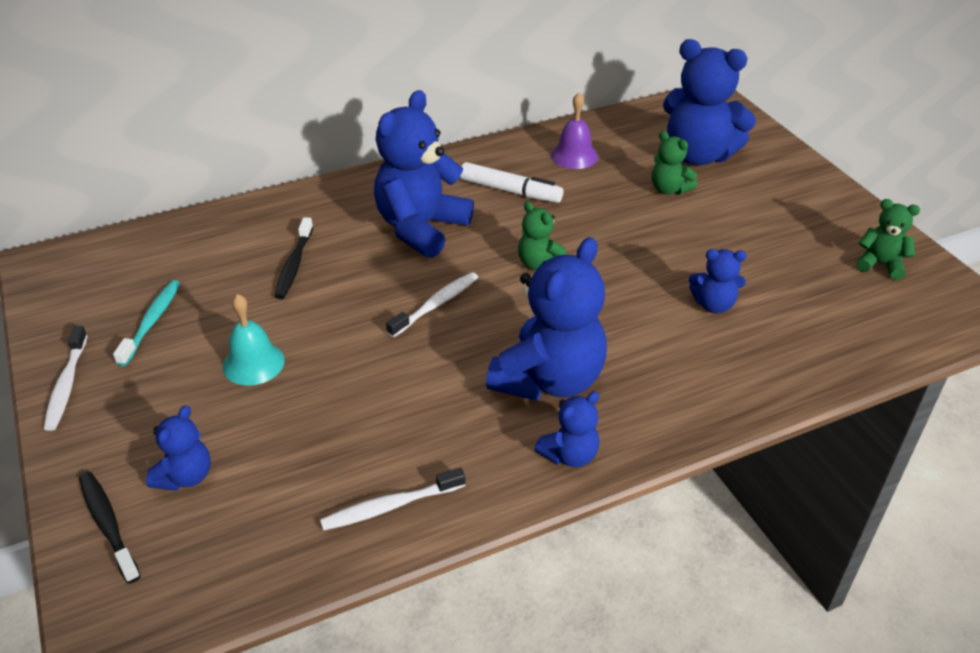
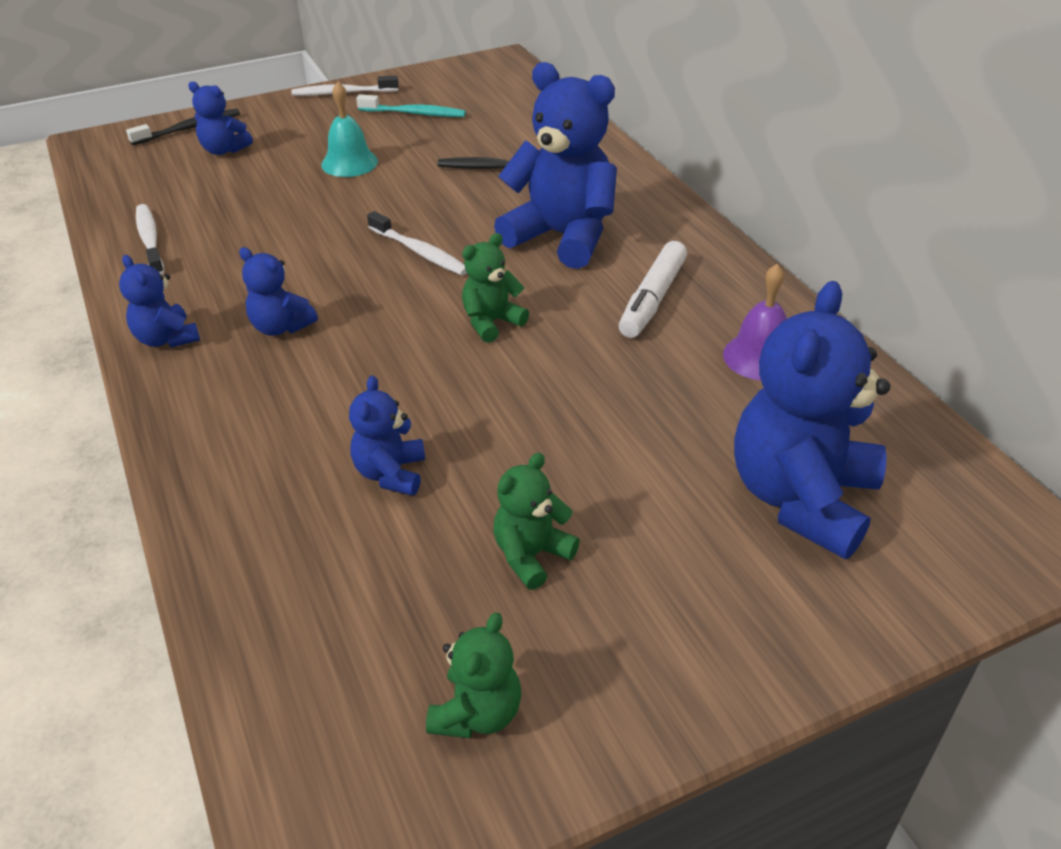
camera: 90 degrees right, 0 degrees up
blue teddy bear [486,237,607,401] -> blue teddy bear [239,247,318,336], size x0.50
green teddy bear [652,131,697,195] -> green teddy bear moved to [493,452,580,590]

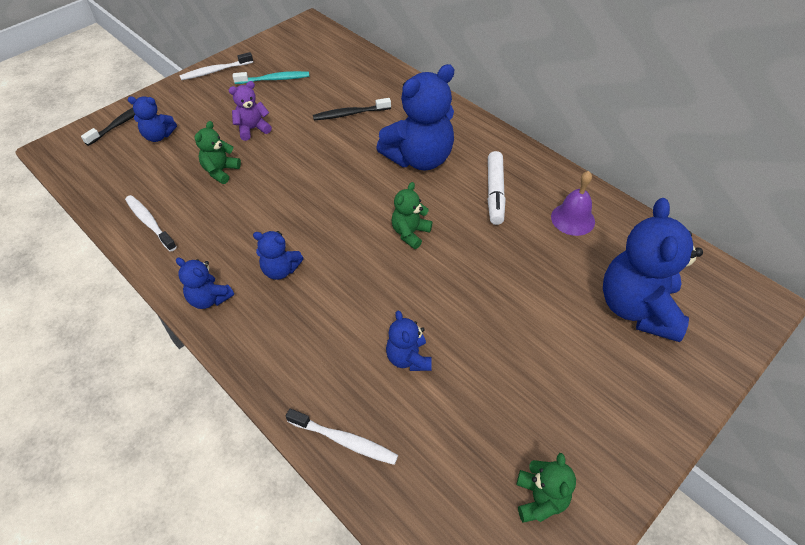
camera: 20 degrees left, 10 degrees up
turquoise bell [321,82,378,177] -> purple teddy bear [229,81,272,141]
white toothbrush [367,211,467,275] -> white toothbrush moved to [286,409,398,465]
green teddy bear [493,452,580,590] -> green teddy bear moved to [194,121,241,184]
blue teddy bear [494,62,617,269] -> blue teddy bear turned 135 degrees clockwise [376,64,454,170]

